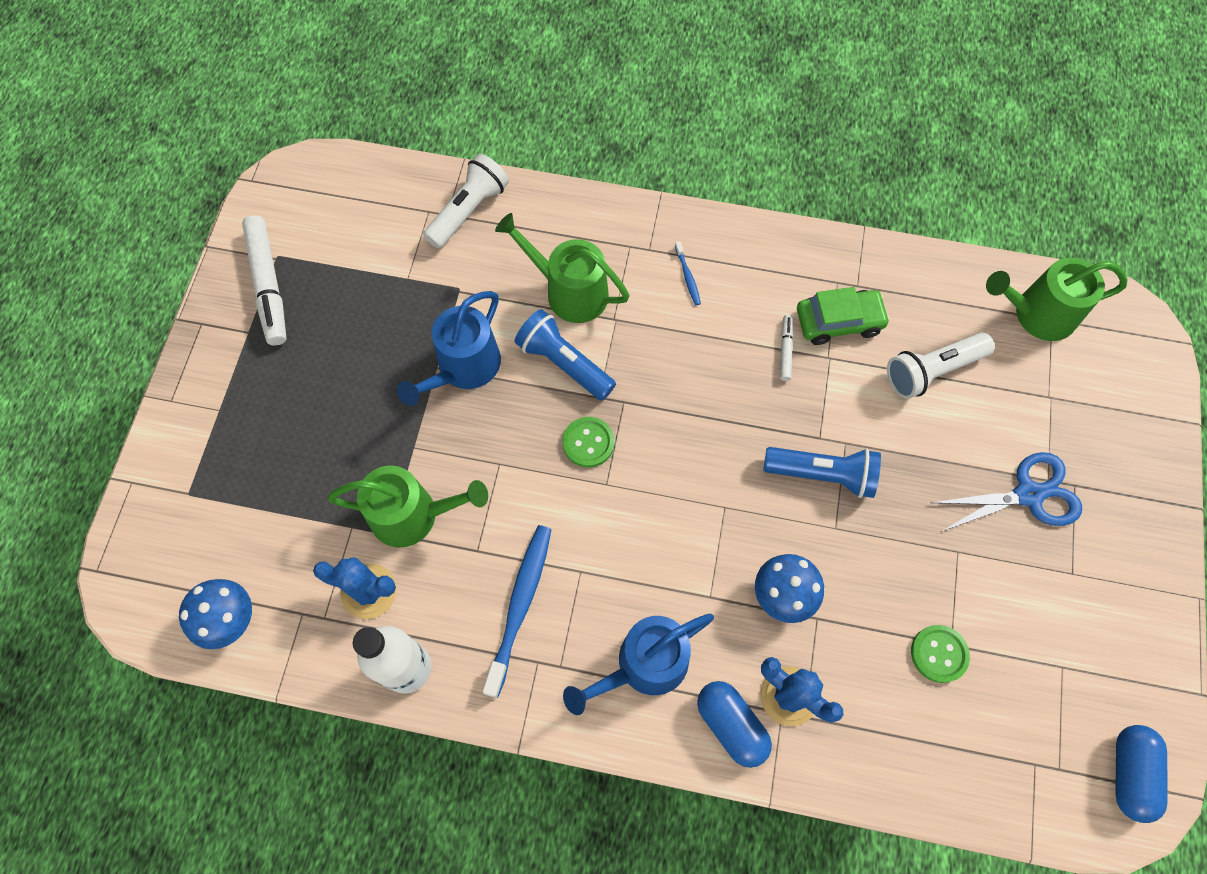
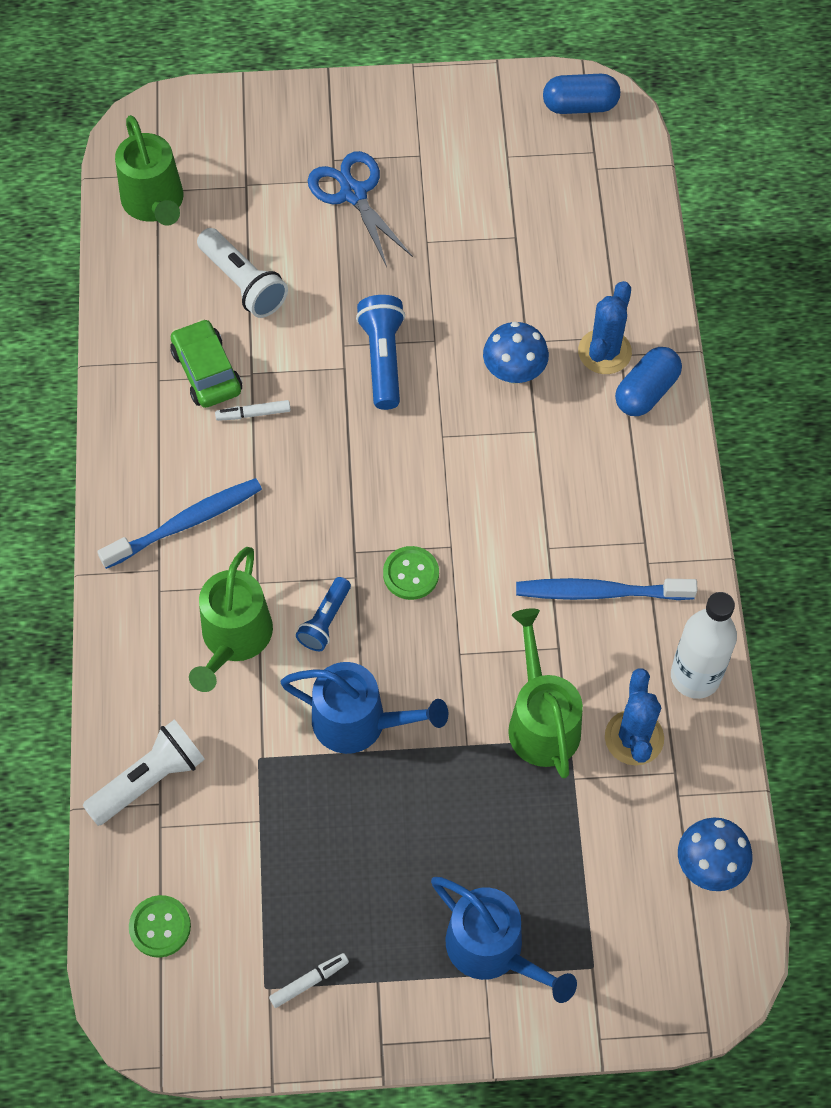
camera: 105 degrees left, 5 degrees down
white marker [242,215,287,346] -> white marker [269,953,349,1008], size x0.48
white flashlight [423,154,509,248] -> white flashlight turned 120 degrees clockwise [82,719,205,826]
blue flashlight [515,309,616,401] -> blue flashlight [296,577,351,651], size x0.65
blue watering can [563,613,714,715] -> blue watering can moved to [431,877,577,1003]
blue toothbrush [675,241,701,305] -> blue toothbrush [97,478,262,569], size x2.17
green button [911,625,970,683] -> green button moved to [129,895,191,958]

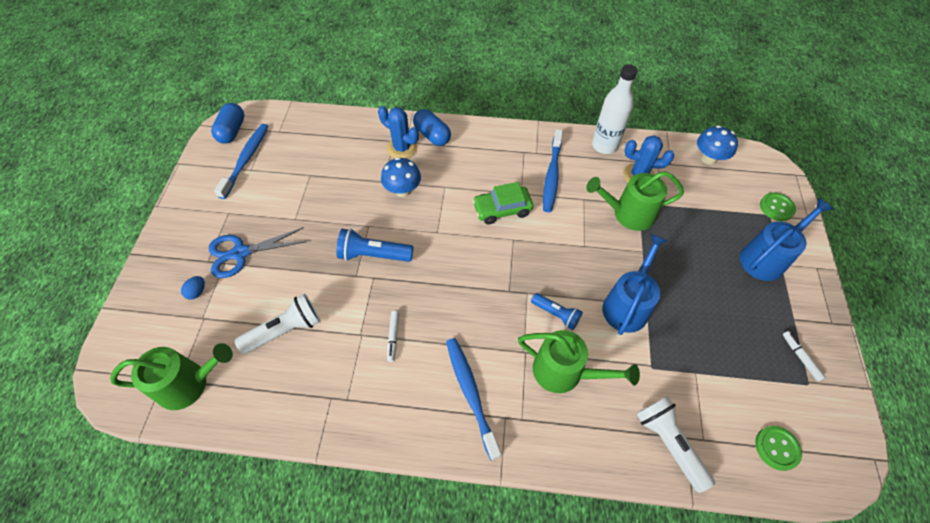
camera: 80 degrees left, 5 degrees down
green car [170,319,242,408] -> green car moved to [472,182,533,225]
green button [383,546,439,600] -> green button moved to [760,193,796,221]
none -> blue egg [181,276,205,300]
none -> blue toothbrush [214,124,268,199]

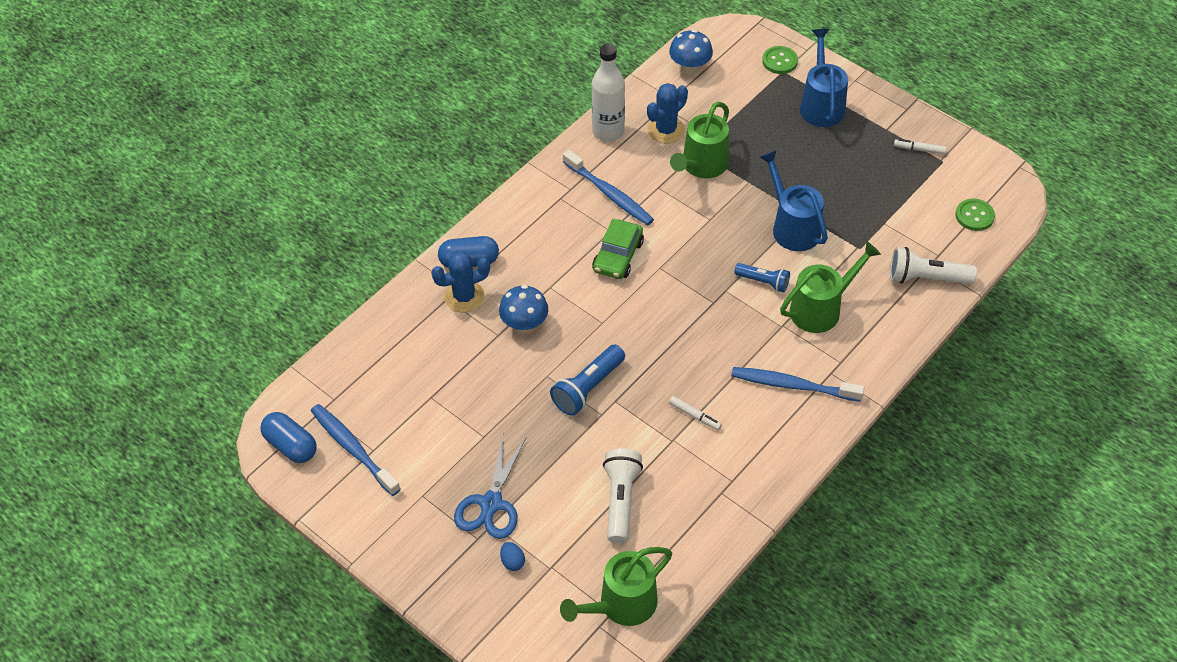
camera: 55 degrees left, 5 degrees down
green watering can [110,343,233,410] -> green watering can turned 150 degrees counterclockwise [560,547,672,626]
blue flashlight [531,293,583,330] -> blue flashlight turned 45 degrees clockwise [734,263,790,293]

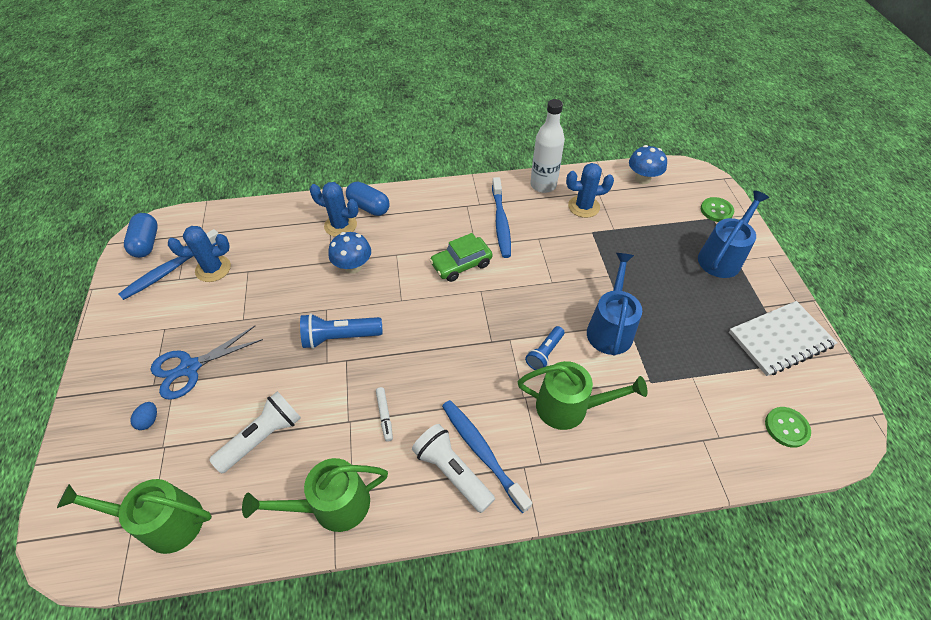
camera: 40 degrees right, 0 degrees up
blue toothbrush [311,404,401,496] -> blue toothbrush turned 135 degrees counterclockwise [119,229,219,300]
green watering can [670,102,729,178] -> green watering can moved to [242,458,388,532]
blue flashlight [734,263,790,293] -> blue flashlight turned 60 degrees clockwise [525,326,564,370]
white flashlight [890,247,977,284] -> white flashlight moved to [412,424,495,513]
white marker [894,139,947,154] -> white notebook [729,301,838,376]
none -> blue cactus [168,226,231,282]

